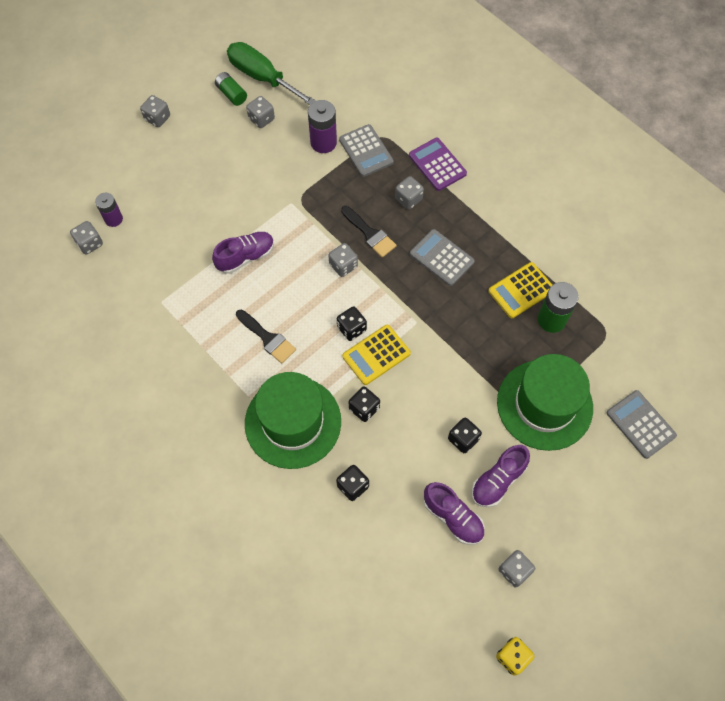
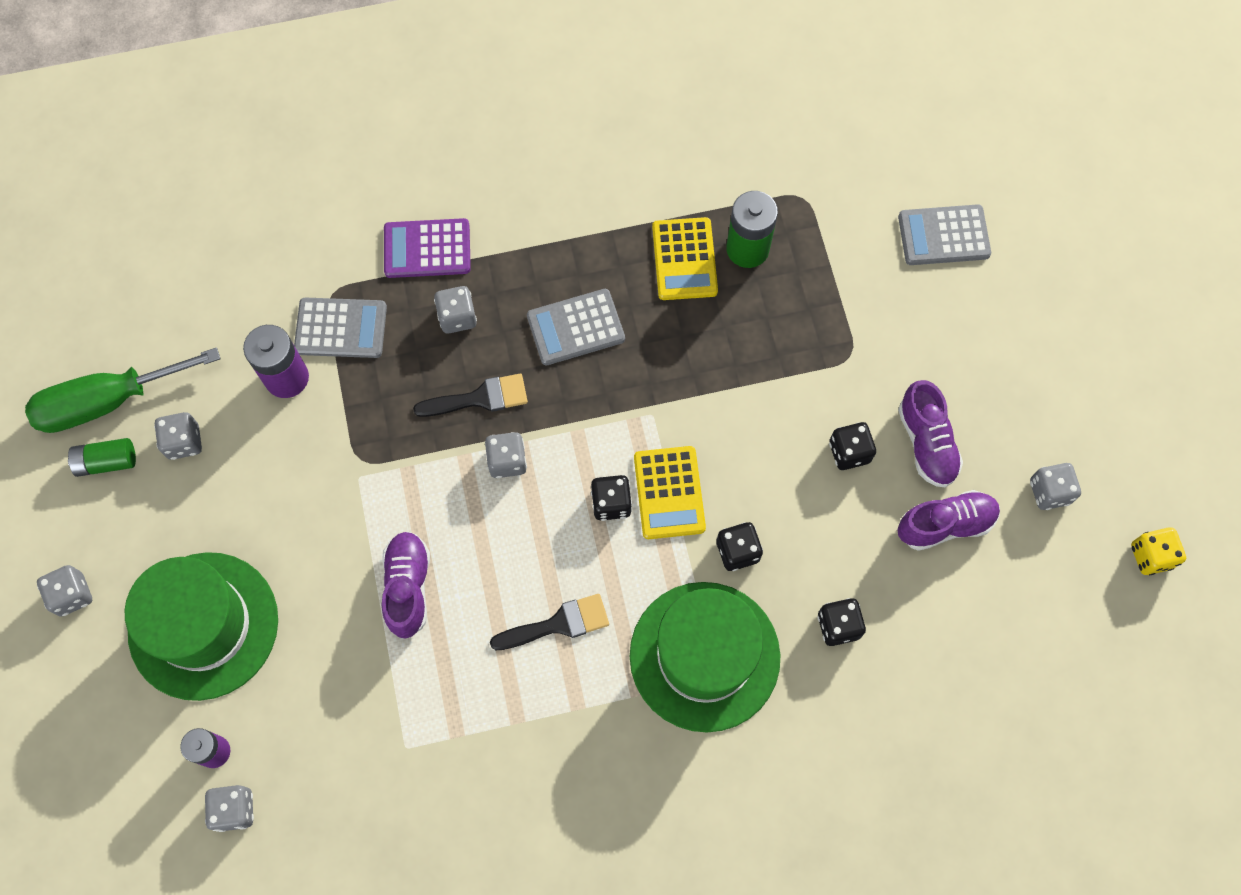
camera: 60 degrees left, 5 degrees up
green hat [497,354,593,451] -> green hat moved to [125,552,278,701]

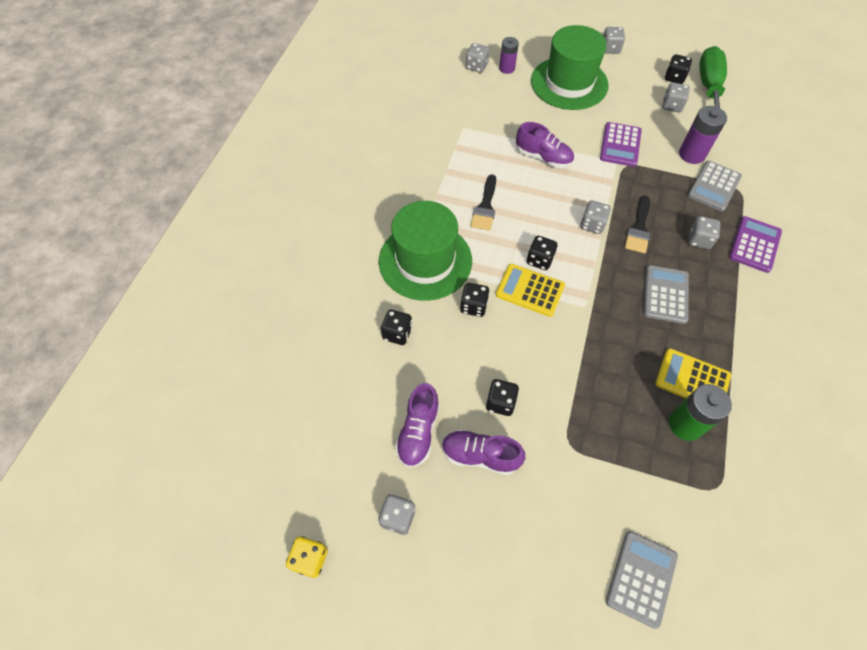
camera: 120 degrees right, 10 degrees down
green battery [68,438,136,477] -> black dice [665,54,692,84]
none -> purple calculator [600,122,642,167]

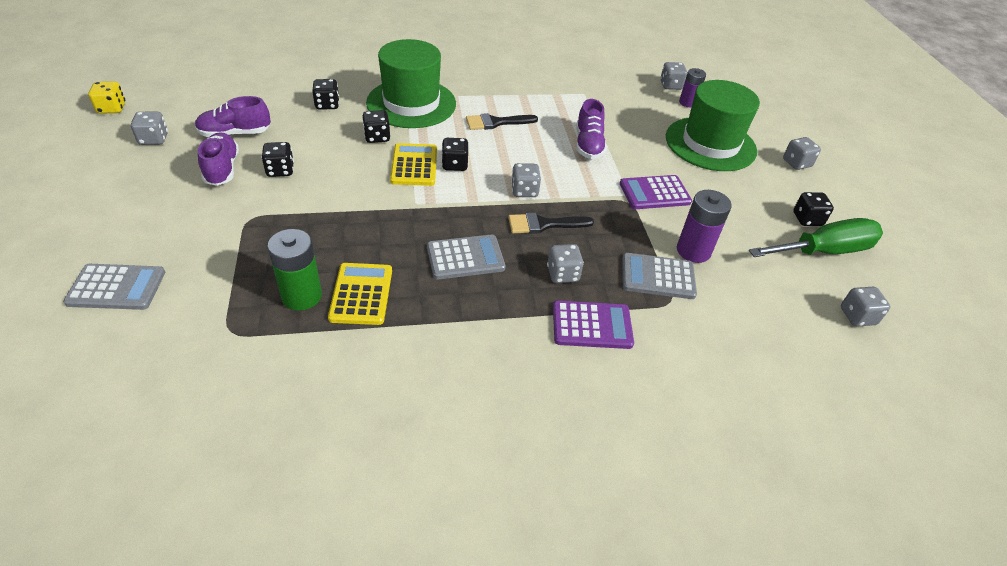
camera: 60 degrees right, 15 degrees down
grey dice [662,82,690,112] -> grey dice moved to [841,287,891,327]

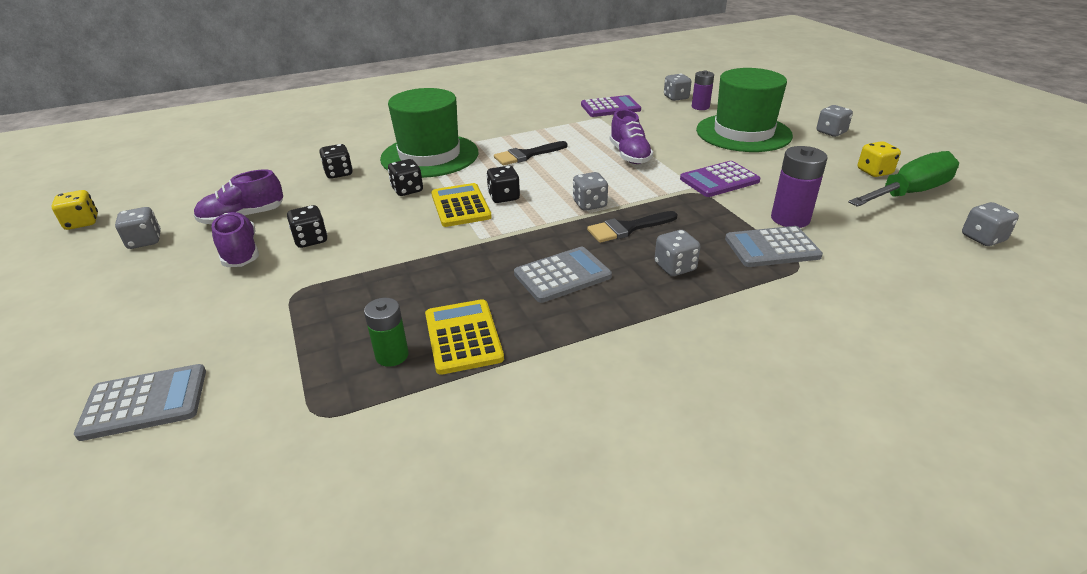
camera: 10 degrees left, 10 degrees down
green battery [268,229,322,311] -> green battery [364,298,409,367], size x0.66
purple calculator [553,300,634,349] -> purple calculator moved to [581,95,641,117]
black dice [793,192,834,226] -> yellow dice [858,141,901,177]

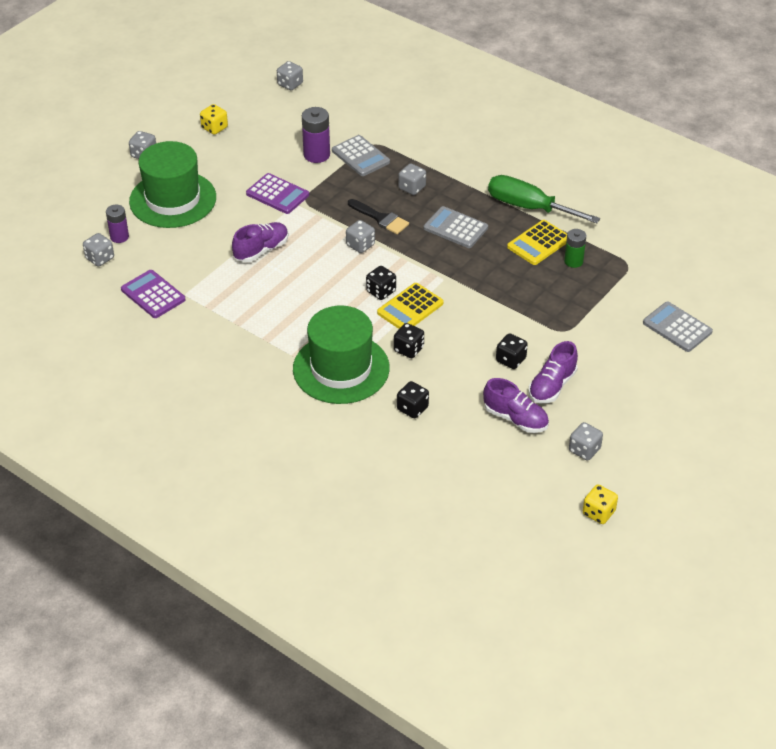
camera: 120 degrees left, 10 degrees up
black brush [494,141,567,166] -> none
green screwdriver [848,151,959,207] -> green screwdriver moved to [488,175,600,224]

